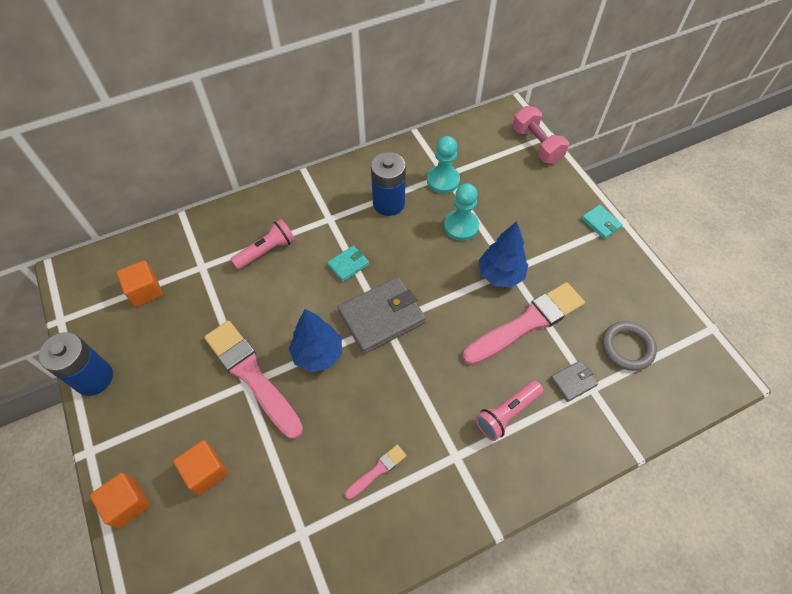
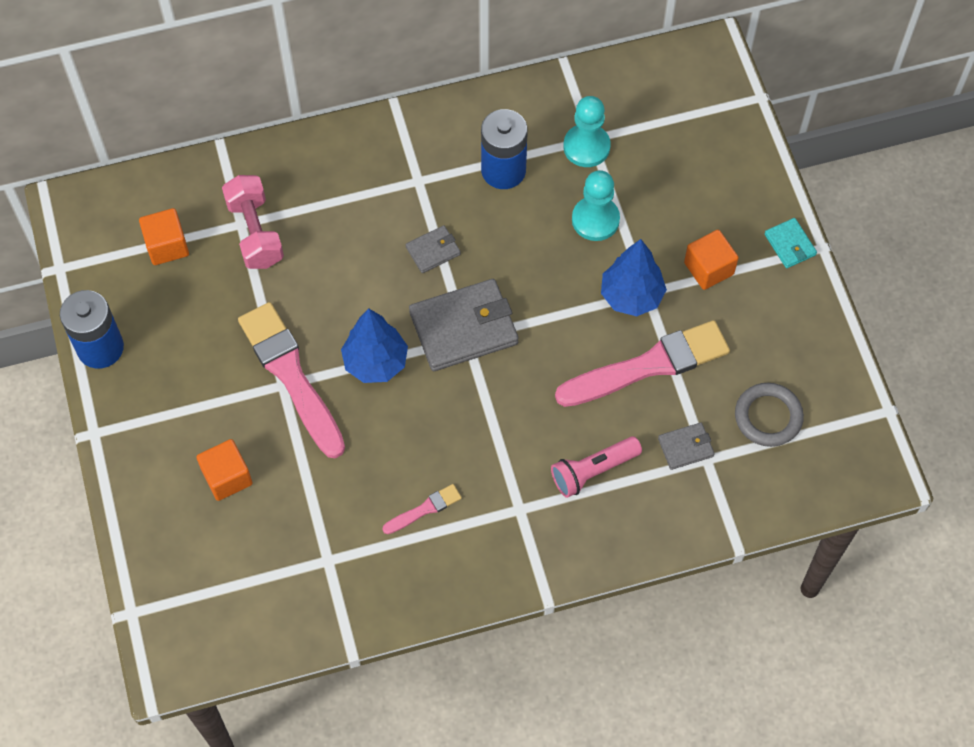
camera: 10 degrees right, 5 degrees up
orange cube [90,472,150,529] -> orange cube moved to [684,230,739,290]
pink flashlight [231,219,295,270] -> none
turquoise wallet [327,245,369,282] -> grey wallet [406,225,461,273]
pink dumbbell [513,106,569,163] -> pink dumbbell moved to [222,175,284,269]

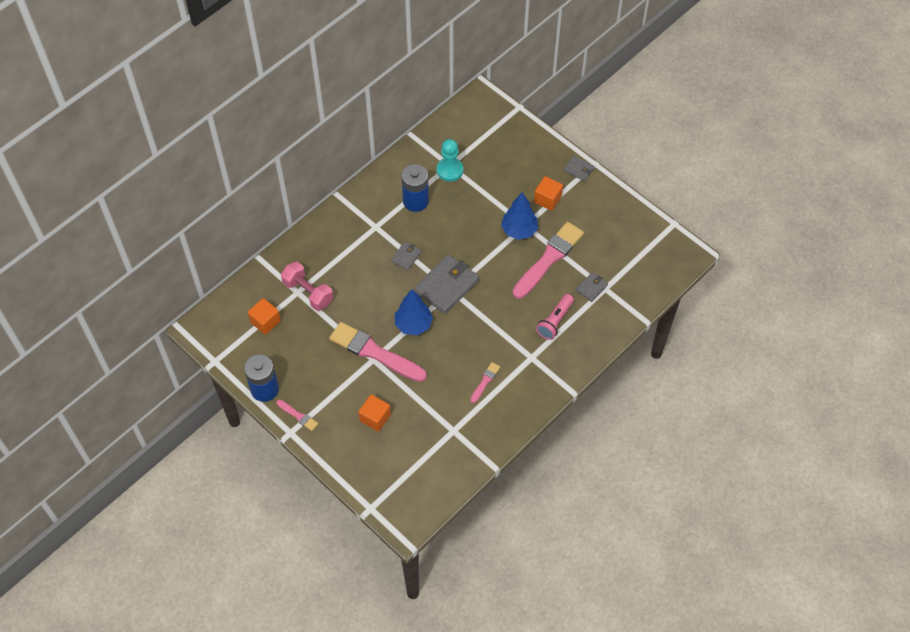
camera: 30 degrees left, 5 degrees down
turquoise pawn [572,170,620,241] -> none
grey ring [735,383,804,447] -> none
turquoise wallet [765,218,817,268] -> grey wallet [564,156,595,181]
none -> pink brush [276,400,318,431]

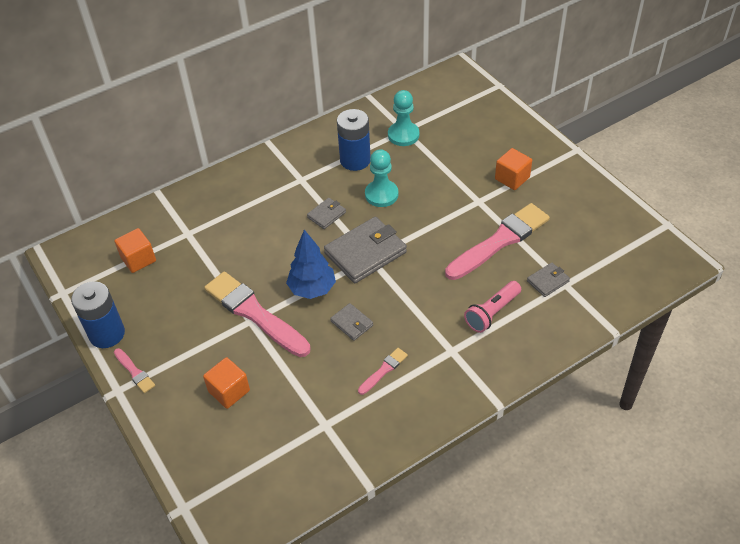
camera: 15 degrees right, 10 degrees down
pink dumbbell [281,262,333,311] -> none
blue tree [501,192,538,240] -> none
grey wallet [564,156,595,181] -> grey wallet moved to [330,303,373,341]
none -> turquoise pawn [365,149,398,207]

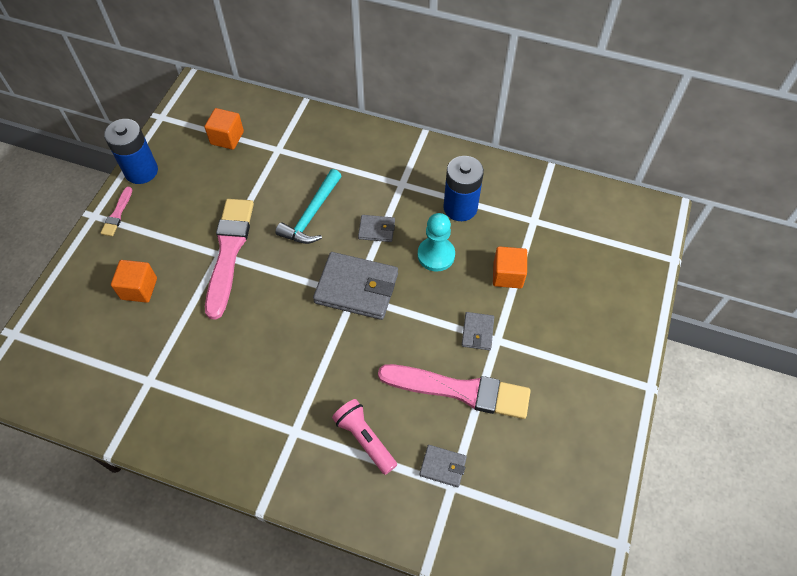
camera: 50 degrees right, 10 degrees up
blue tree [286,230,336,299] -> none
grey wallet [330,303,373,341] -> grey wallet moved to [462,312,494,350]
pink brush [358,348,408,395] -> none
turquoise pawn [388,90,419,146] -> none
pink flashlight [464,281,521,333] -> pink flashlight turned 45 degrees clockwise [332,399,397,475]
orange cube [495,148,532,190] -> orange cube moved to [493,246,527,289]
none -> turquoise hammer [275,169,341,244]

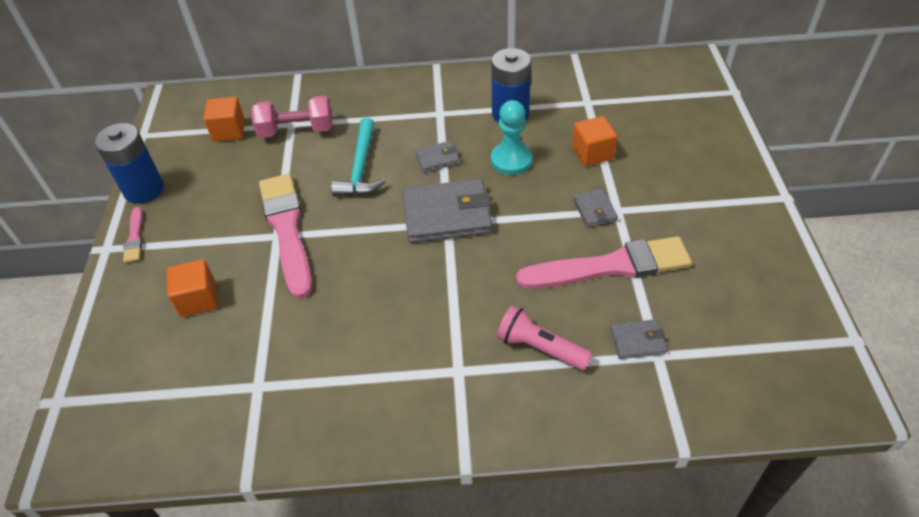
camera: 20 degrees left, 10 degrees down
none -> pink dumbbell [251,96,333,138]

